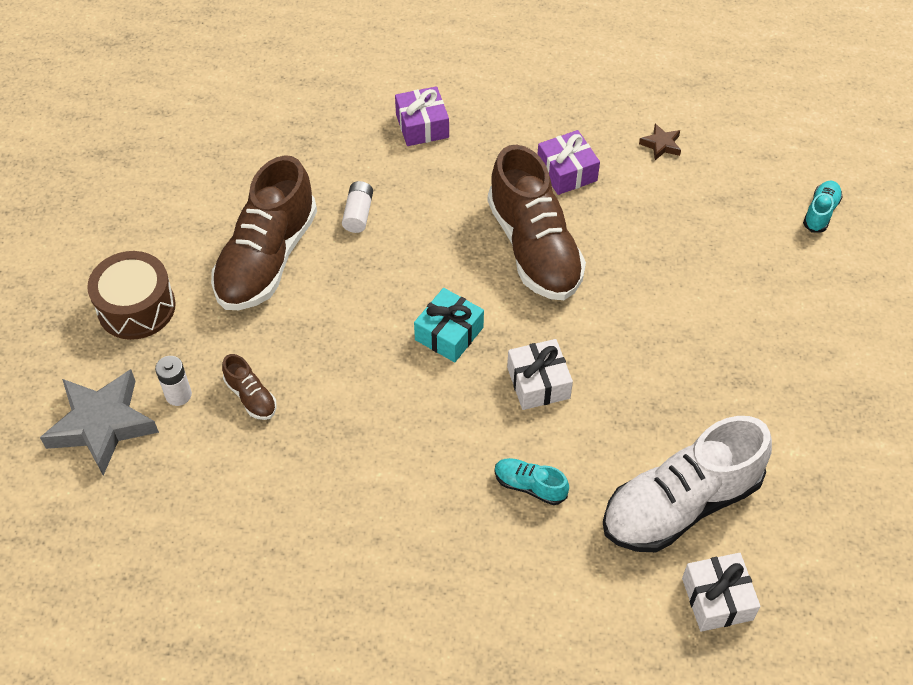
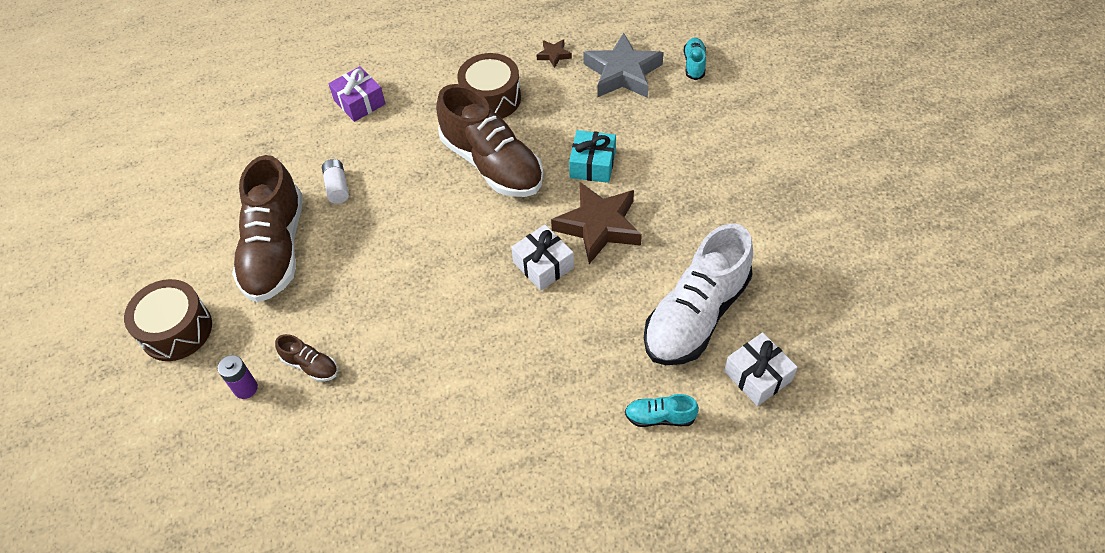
camera: 20 degrees left, 0 degrees up
grey star [40,369,159,476] -> grey star moved to [583,33,664,98]
white battery [155,356,192,406] -> purple battery [218,355,258,399]
turquoise gift [414,288,484,362] -> turquoise gift moved to [569,130,616,183]
turquoise shoe [495,458,569,505] -> turquoise shoe moved to [625,394,699,427]
purple gift [537,130,600,195] -> brown drum [457,53,521,119]
none -> brown star [551,182,642,264]

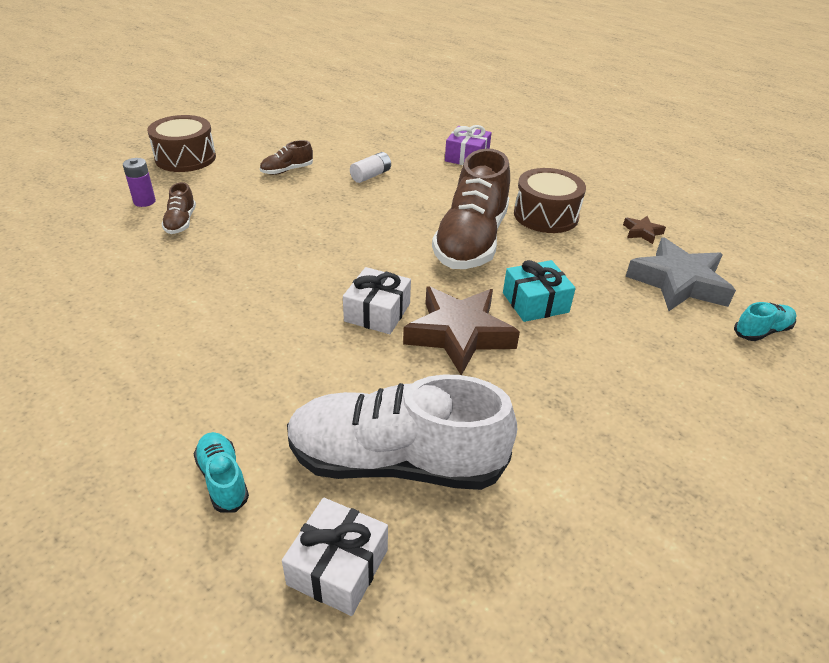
camera: 55 degrees right, 15 degrees down
brown shoe [232,155,303,302] -> brown shoe [260,140,313,175], size x0.43

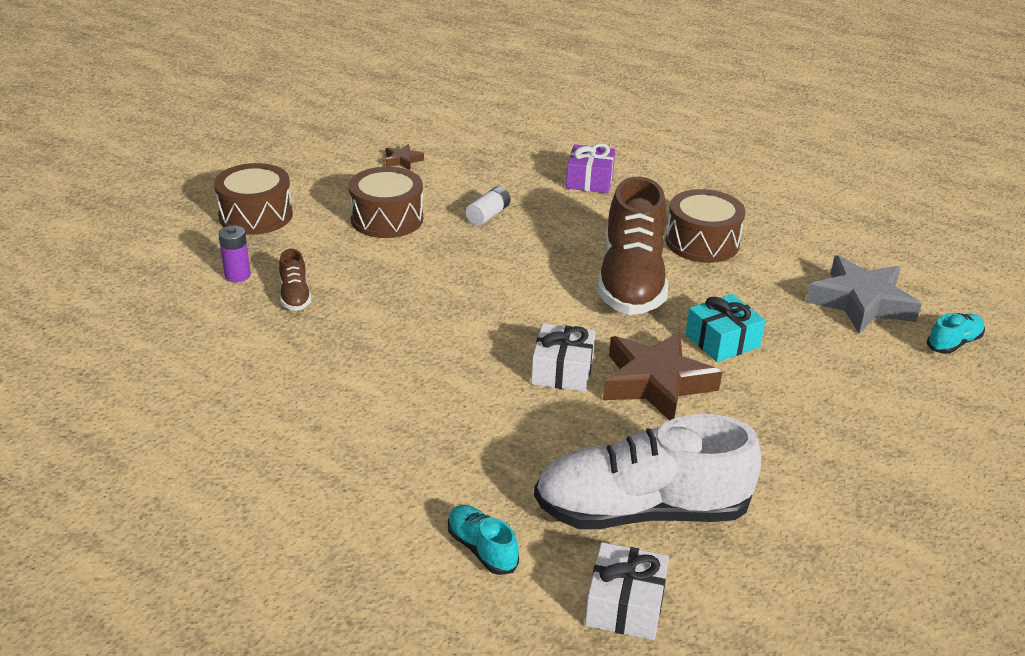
camera: 10 degrees left, 5 degrees down
brown shoe [260,140,313,175] -> brown drum [349,167,423,238]
brown star [623,216,666,244] -> brown star moved to [385,144,424,170]

